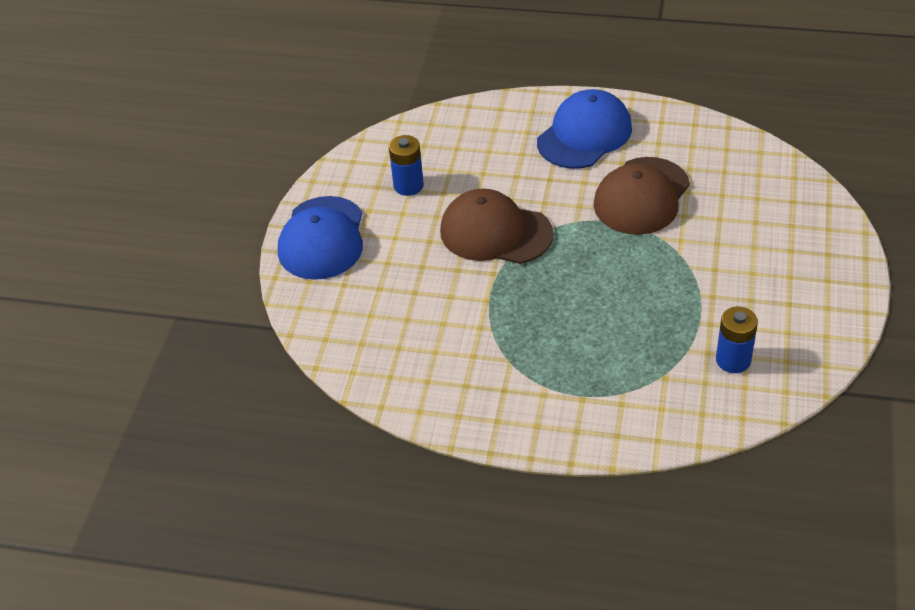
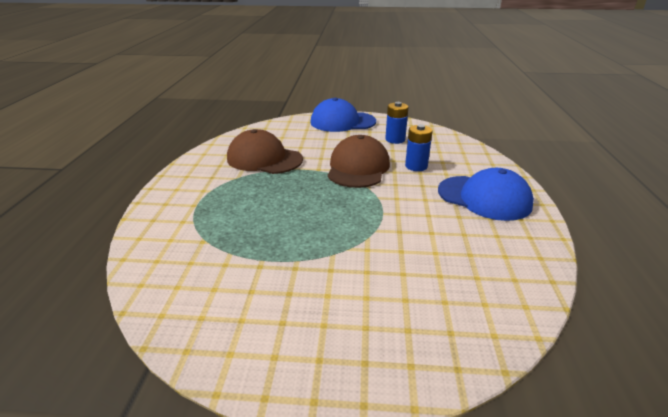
camera: 80 degrees right, 15 degrees down
brown cap [593,157,690,235] -> brown cap moved to [227,129,303,174]
blue battery [716,307,758,373] -> blue battery moved to [405,124,433,171]

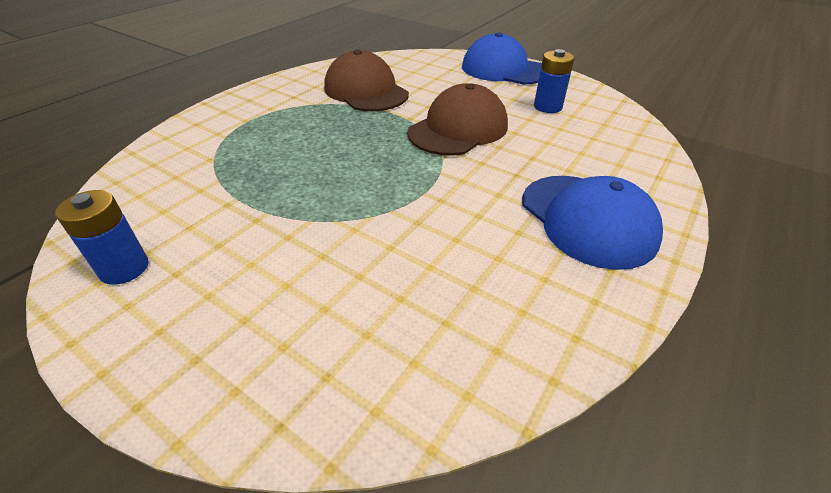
camera: 30 degrees right, 10 degrees up
blue battery [405,124,433,171] -> blue battery moved to [55,190,149,285]

